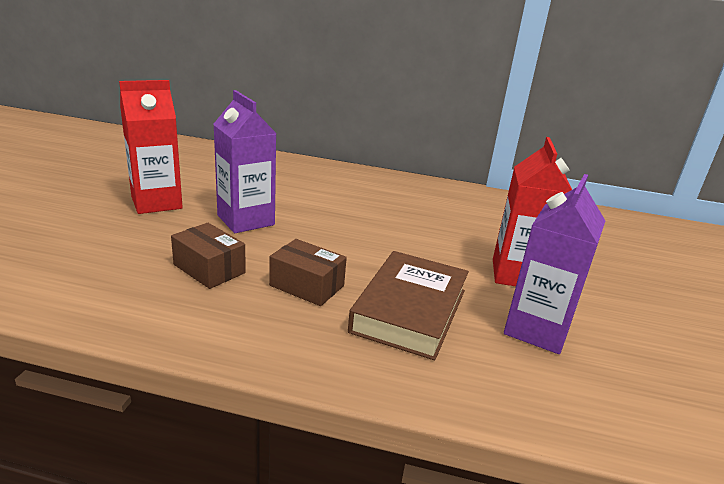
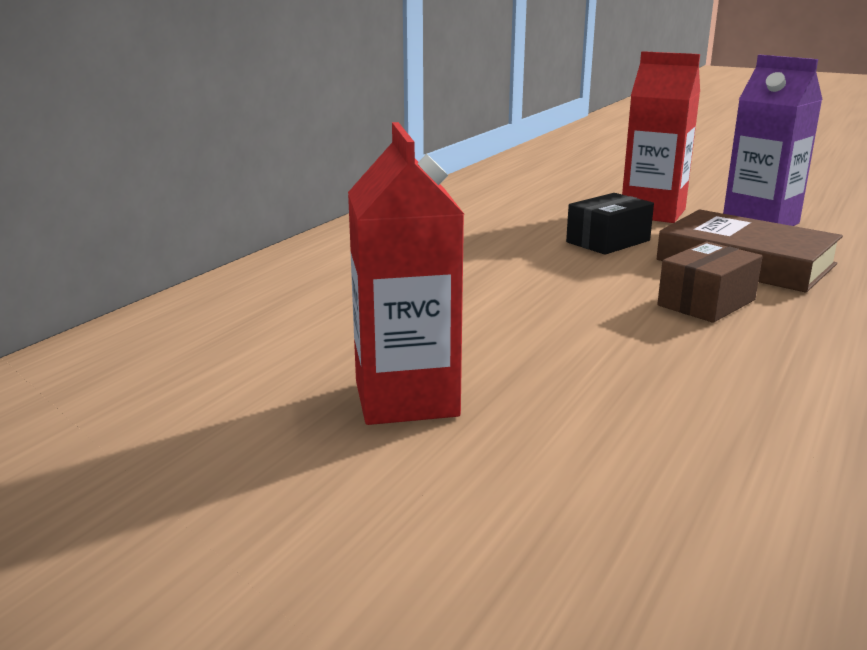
camera: 70 degrees left, 5 degrees down
brown box [171,223,246,289] -> none
purple carton [213,90,277,233] -> none
none -> black box [566,193,654,255]

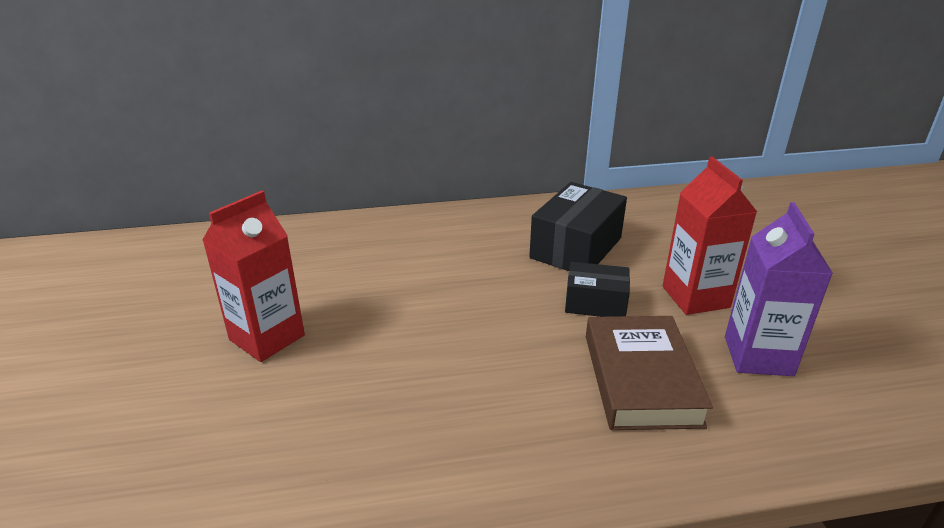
camera: 50 degrees right, 10 degrees up
brown box [657,242,763,323] -> none
none -> black box [529,182,627,271]

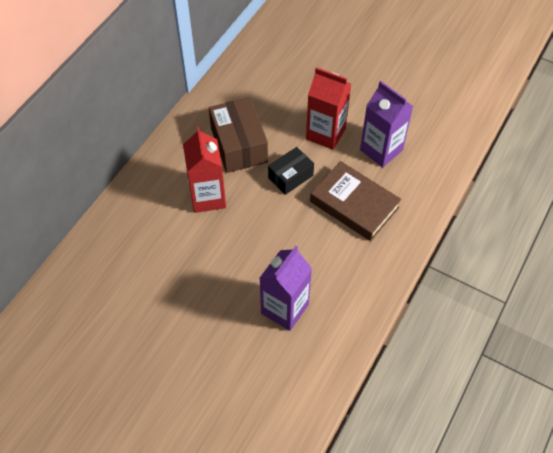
camera: 50 degrees left, 25 degrees up
red carton [203,191,305,362] -> red carton moved to [183,127,226,213]
black box [529,182,627,271] -> brown box [209,97,268,173]
none -> purple carton [260,246,312,331]

